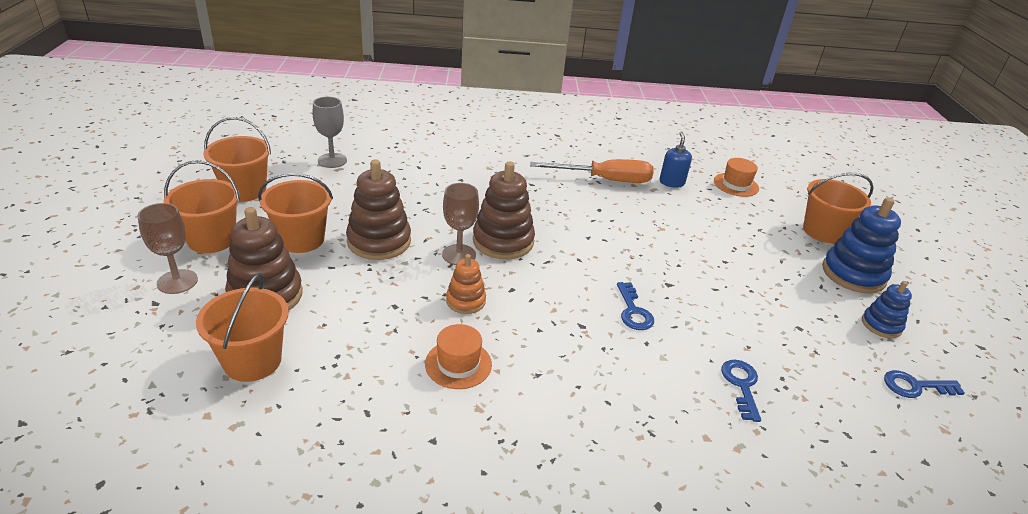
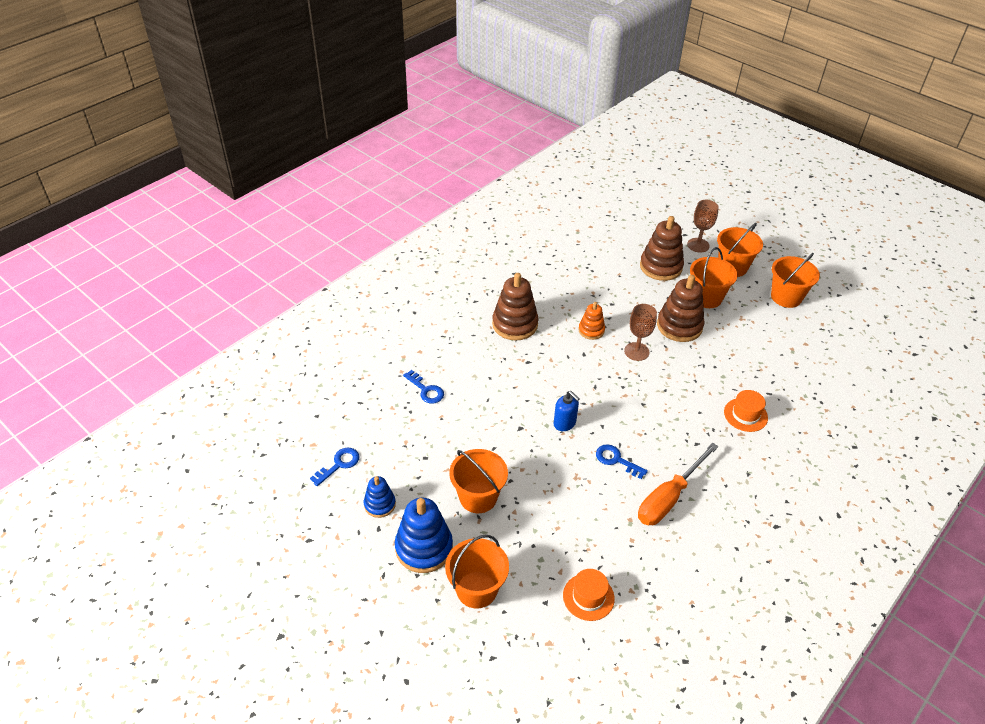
camera: 135 degrees right, 10 degrees up
orange bucket [196,273,289,382] -> orange bucket moved to [449,449,508,513]
grey goblet [313,97,347,168] -> none
orange hat [425,324,492,389] -> orange hat moved to [724,390,768,432]
brown stacking toy [473,162,535,259] -> brown stacking toy moved to [492,273,538,340]
blue key [617,282,654,330] -> blue key moved to [596,444,648,479]
blue soap dispenser [659,132,692,188] -> blue soap dispenser moved to [554,391,580,431]

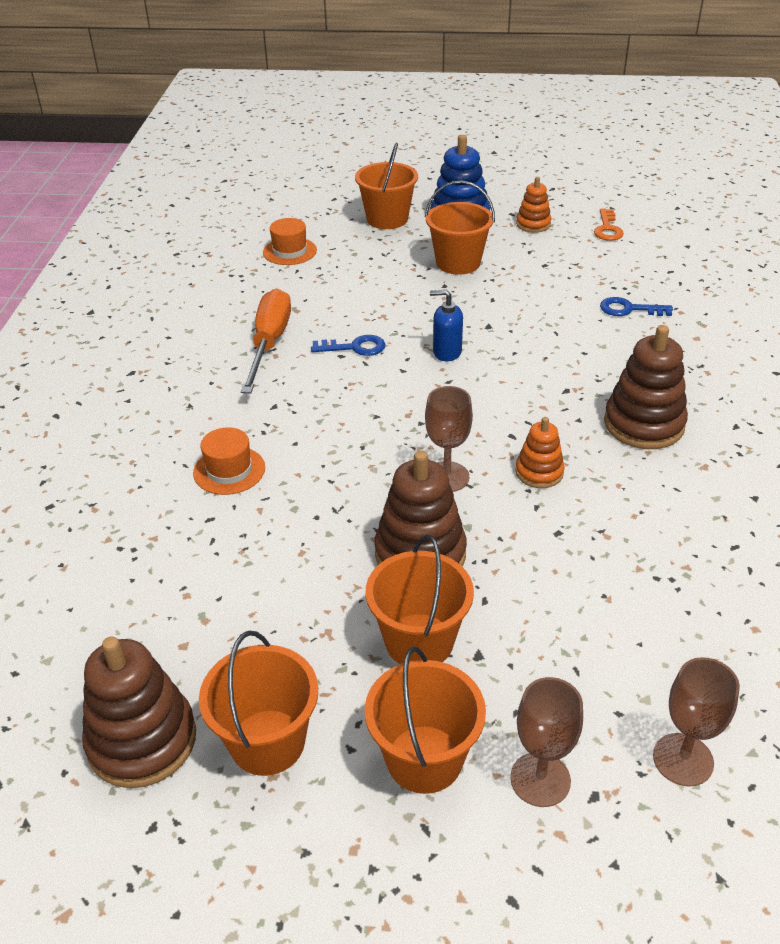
camera: 145 degrees right, 5 degrees down
blue key [310,447,359,486] -> orange key [594,208,624,241]
blue stacking toy [364,476,396,518] -> orange stacking toy [516,177,551,233]
brown stacking toy [640,216,684,281] -> brown stacking toy moved to [82,637,196,788]
none -> brown goblet [653,657,740,787]

